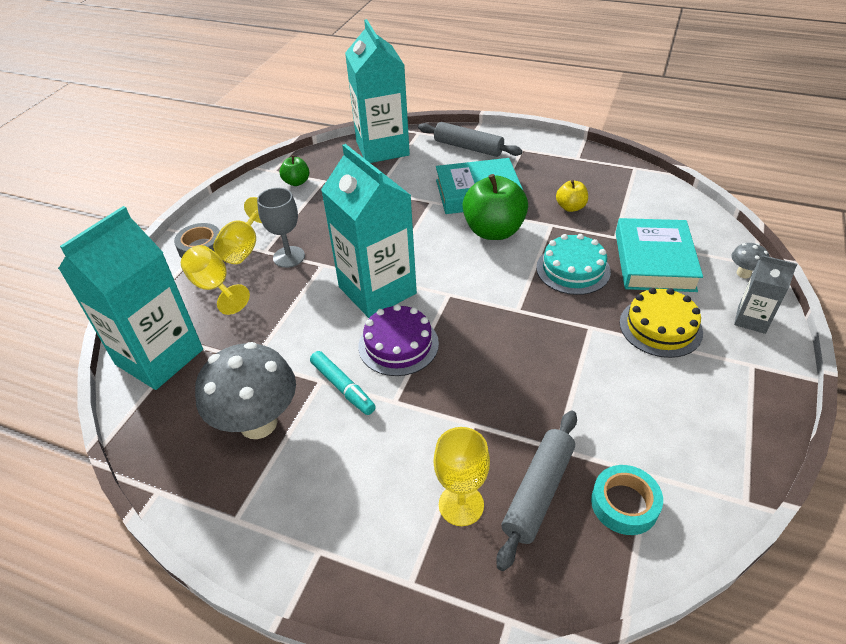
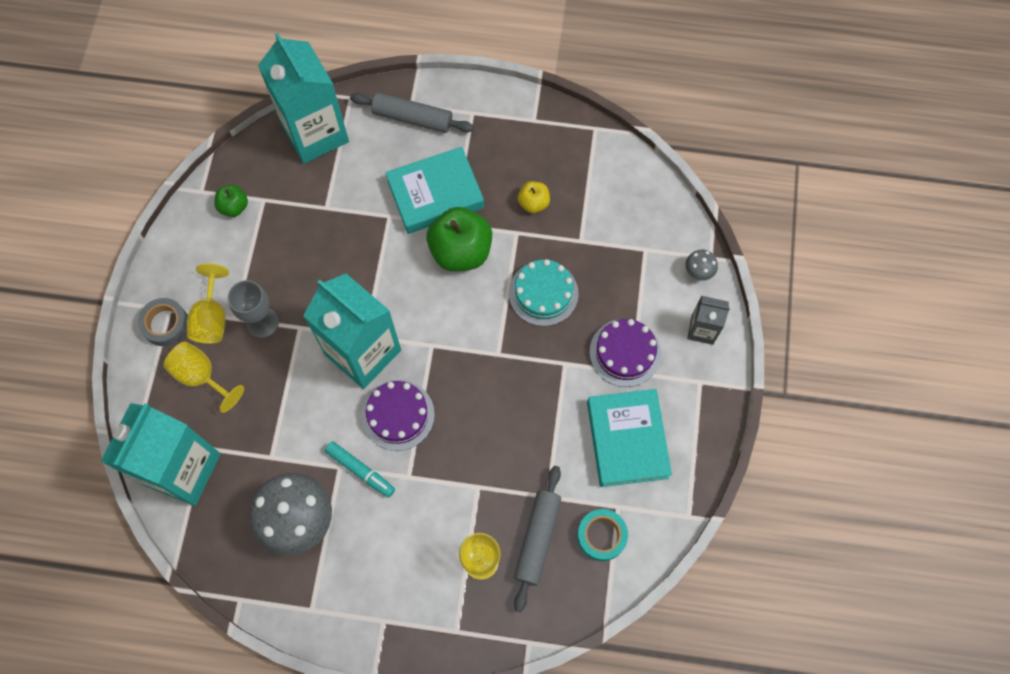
camera: 15 degrees left, 25 degrees up
turquoise book [616,218,703,292] -> turquoise book moved to [587,389,672,487]
yellow cake [620,288,703,358] -> purple cake [589,319,661,387]

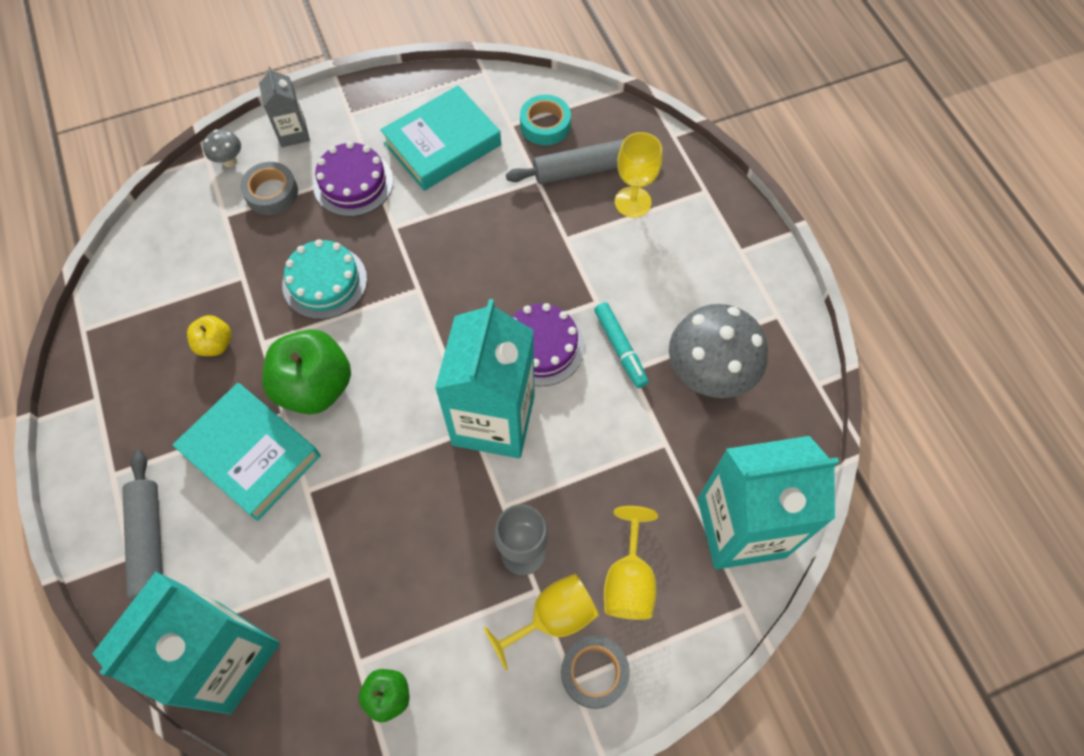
camera: 120 degrees left, 5 degrees down
turquoise marker [325,441,395,498] -> turquoise marker turned 150 degrees clockwise [594,302,648,388]
none -> grey tape [240,162,298,215]

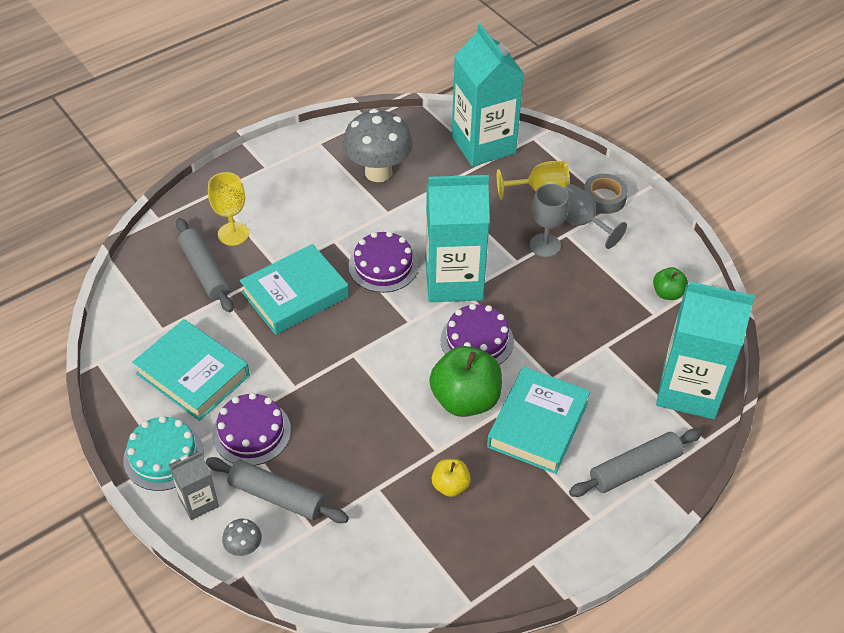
camera: 105 degrees left, 15 degrees down
grey tape [240,162,298,215] -> grey rolling pin [206,457,349,523]
turquoise cake [282,239,367,319] -> turquoise cake moved to [123,416,204,491]
yellow goblet [483,574,599,671] -> grey goblet [564,184,627,249]
turquoise tape [520,95,571,145] -> none
turquoise marker [594,302,648,388] -> none
none -> turquoise book [240,244,349,335]
none -> purple cake [440,304,514,365]

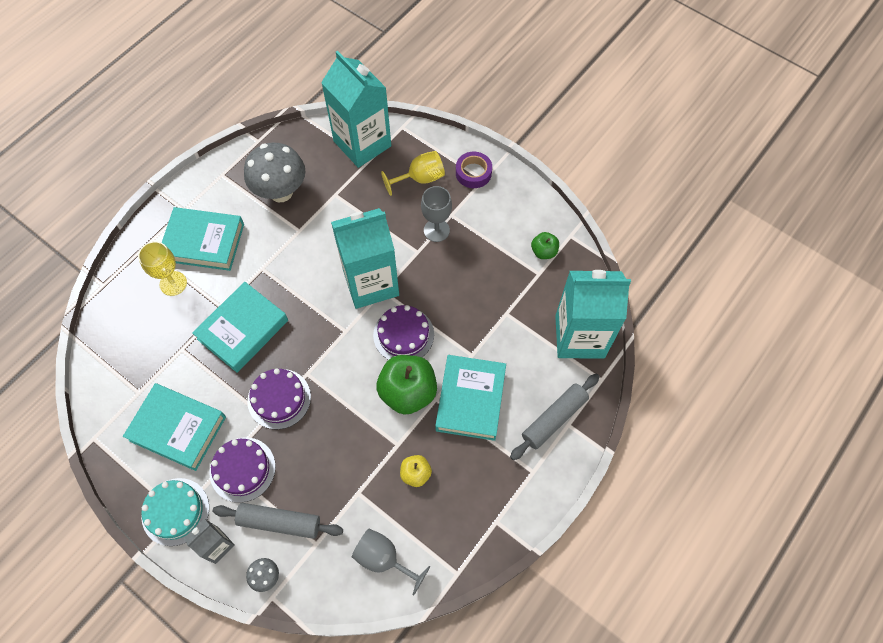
camera: 15 degrees left, 15 degrees up
grey rolling pin [176,218,234,312] -> none
purple cake [349,231,418,293] -> purple cake moved to [247,369,311,429]
grey goblet [564,184,627,249] -> grey goblet moved to [352,529,430,596]
grey tape [584,174,628,214] -> purple tape [456,152,492,188]
none -> turquoise book [162,207,244,271]

